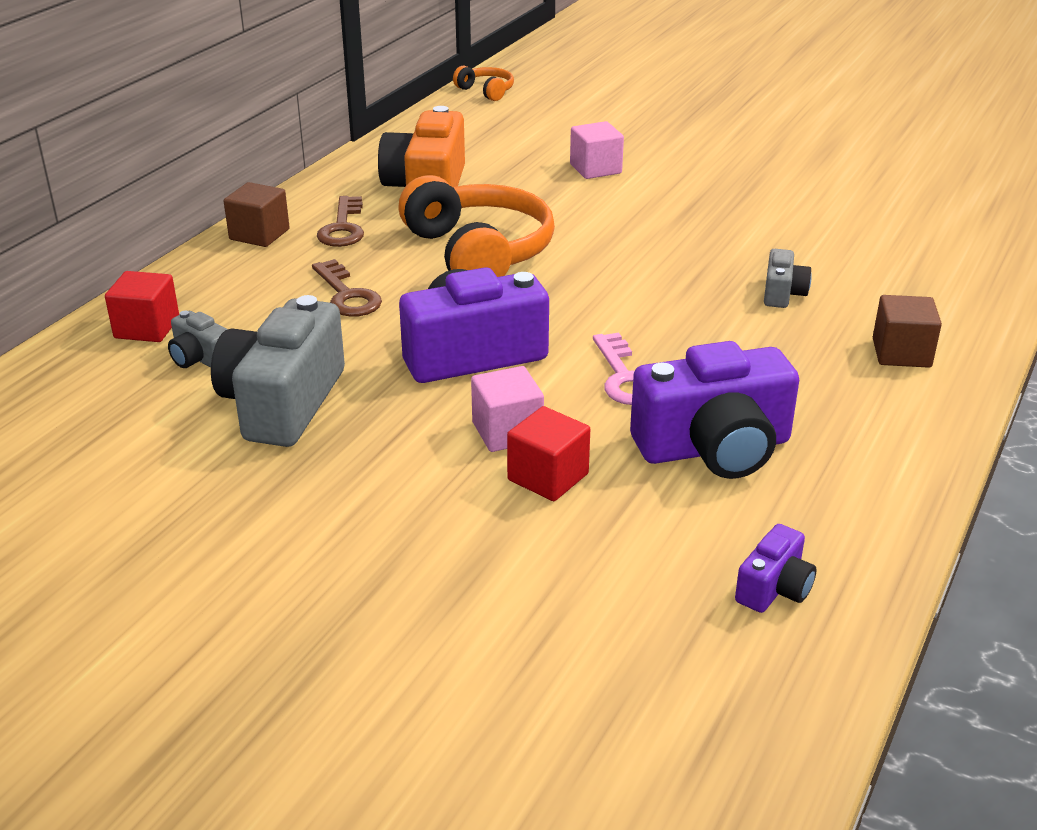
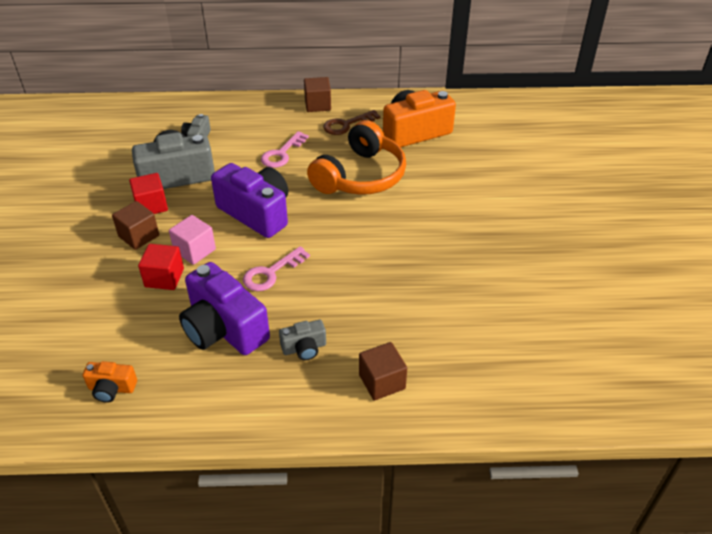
camera: 60 degrees right, 10 degrees up
red cube [105,271,179,342] -> red cube moved to [129,173,168,214]
brown key [312,259,382,317] -> pink key [261,131,309,168]
orange headphones [453,66,514,101] -> none
pink cube [570,121,624,179] -> none
purple camera [735,524,816,613] -> orange camera [83,361,137,403]
grey camera [764,249,812,308] -> grey camera moved to [279,320,326,360]
none -> brown cube [112,201,159,250]

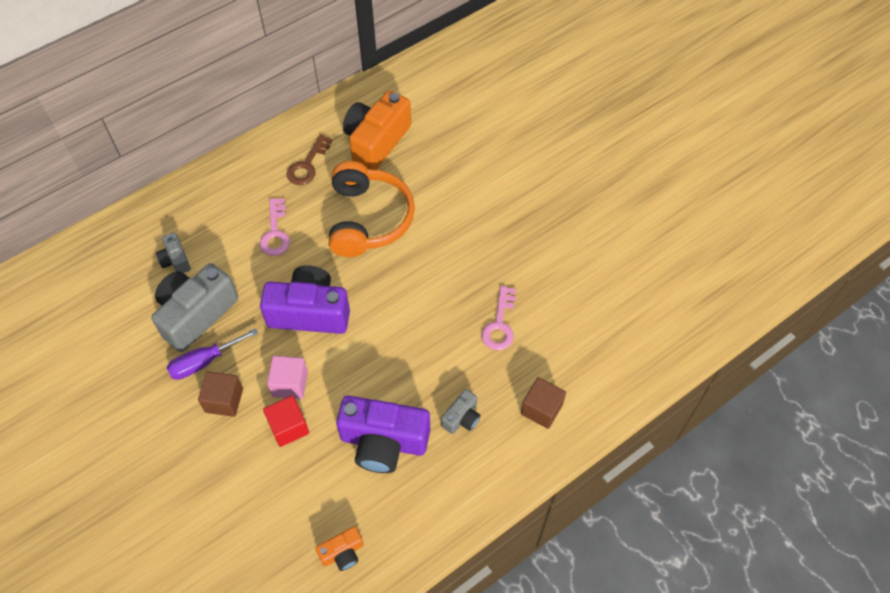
camera: 35 degrees left, 15 degrees up
red cube [129,173,168,214] -> purple screwdriver [167,328,258,380]
pink key [243,246,310,291] -> pink key moved to [481,286,516,350]
brown cube [304,77,331,112] -> none

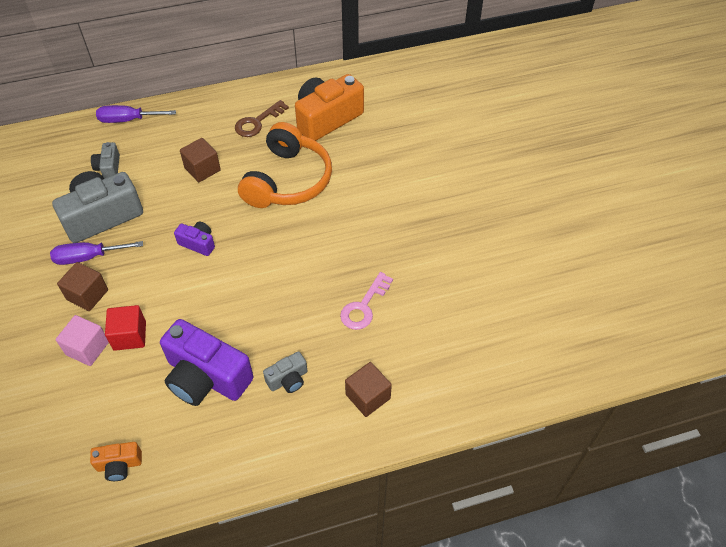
camera: 20 degrees right, 5 degrees down
pink key [260,198,290,256] -> brown cube [180,138,221,182]
purple camera [260,265,350,334] -> purple camera [174,222,215,256], size x0.48
pink cube [267,356,308,399] -> pink cube moved to [56,315,109,366]
none -> purple screwdriver [96,105,176,123]

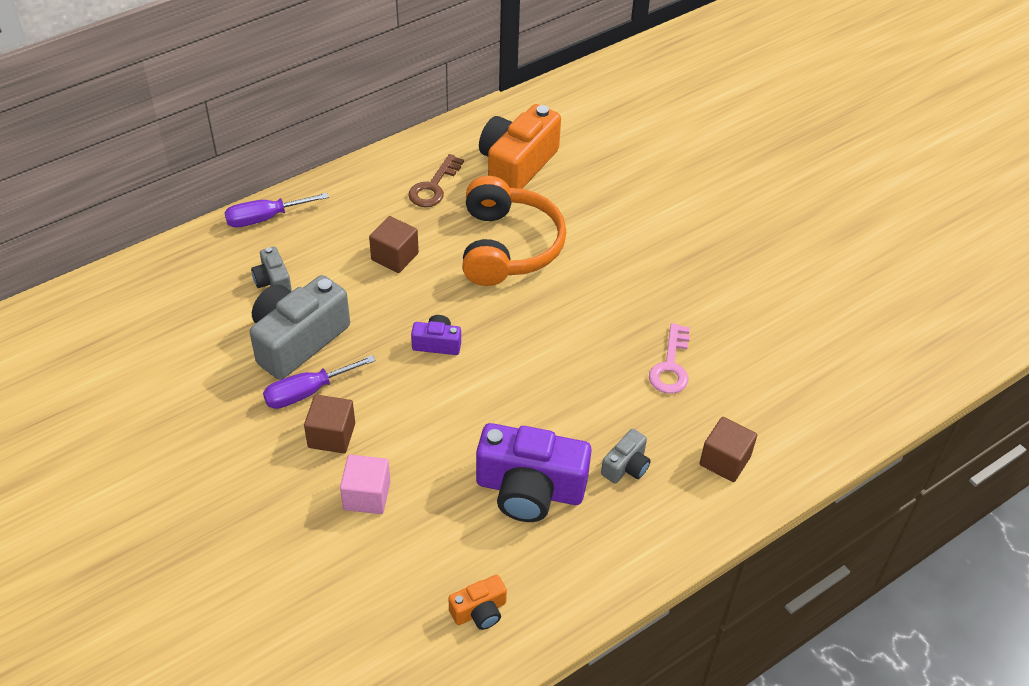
camera: 20 degrees left, 5 degrees down
red cube [105,305,146,351] -> none

